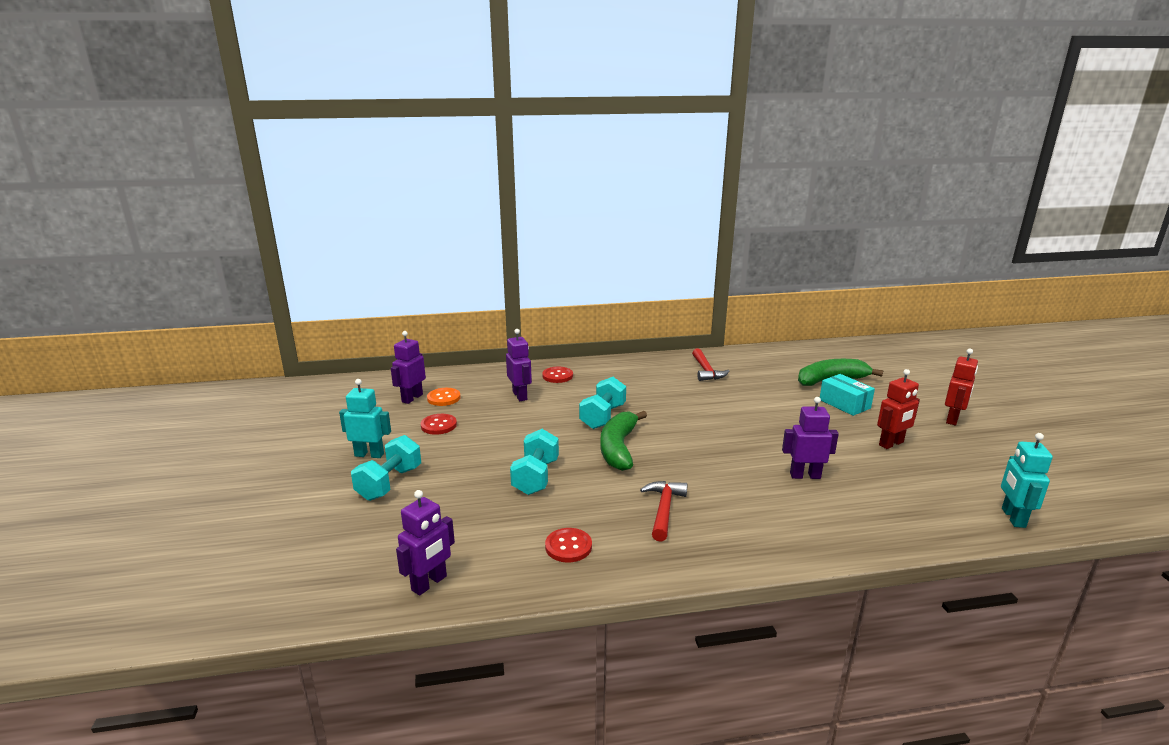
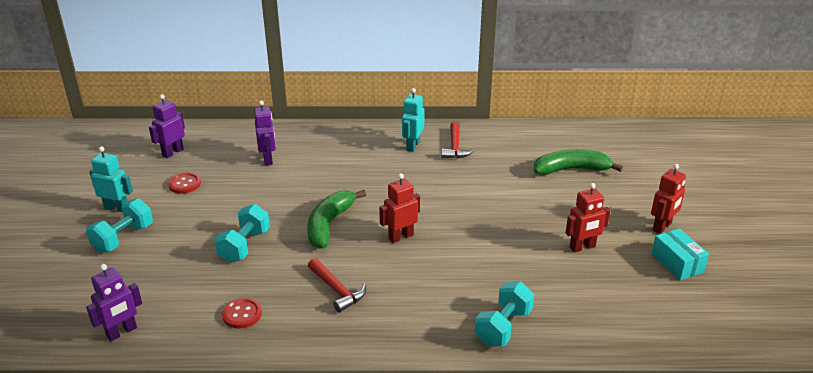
camera: 10 degrees right, 10 degrees up
orange button [427,388,461,406] -> none
red button [542,367,573,383] -> none
turquoise dumbbell [579,377,626,429] -> turquoise dumbbell moved to [475,281,534,346]
red hammer [640,481,688,542] -> red hammer turned 120 degrees clockwise [308,258,366,313]
purple robot [782,397,839,479] -> none
turquoise box [820,374,875,416] -> turquoise box moved to [651,228,709,280]
turquoise robot [1001,433,1053,528] -> turquoise robot moved to [402,88,425,152]
none -> red robot [379,173,420,243]

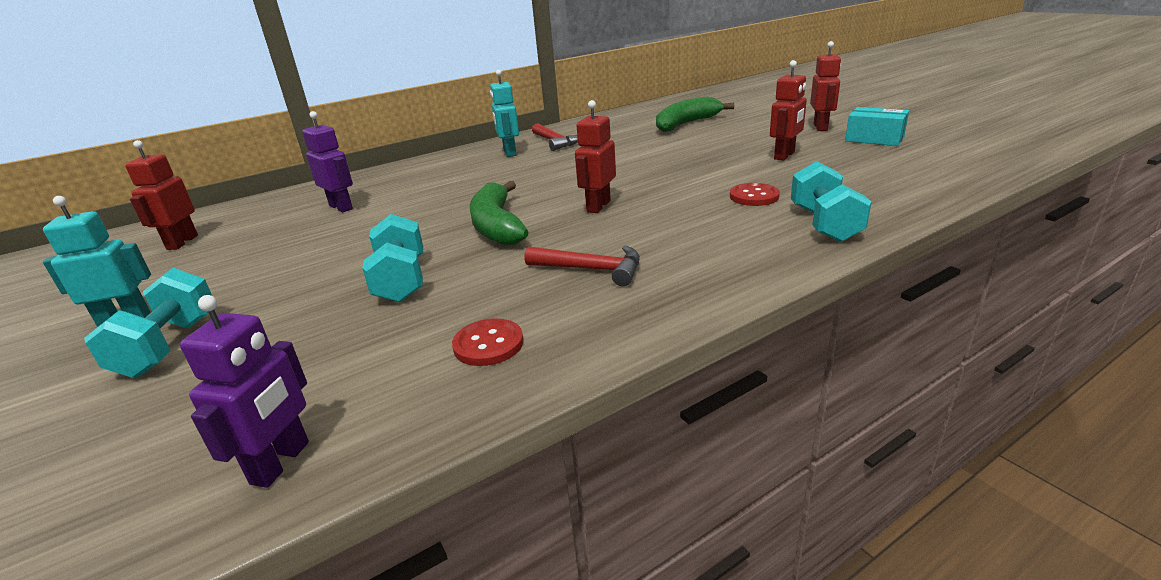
camera: 30 degrees left, 5 degrees down
purple robot [149,94,185,158] -> red robot [125,140,198,250]
red button [168,173,201,194] -> red button moved to [730,183,780,206]

